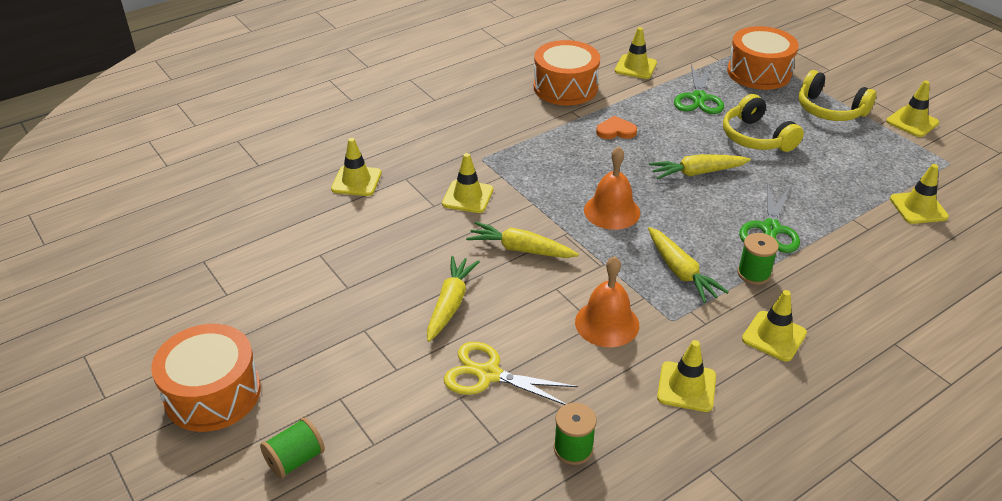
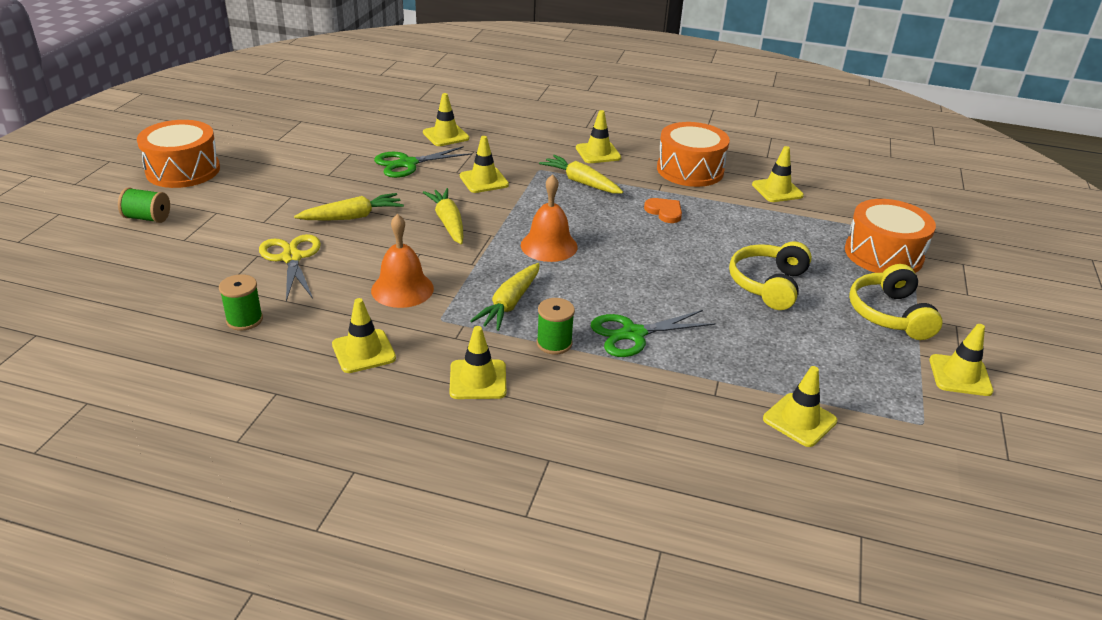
camera: 50 degrees right, 5 degrees down
yellow carrot [649,154,751,180] -> yellow carrot moved to [539,155,623,194]
green scissors [674,65,724,114] -> green scissors moved to [374,146,472,178]
none -> yellow traffic cone [576,110,621,163]

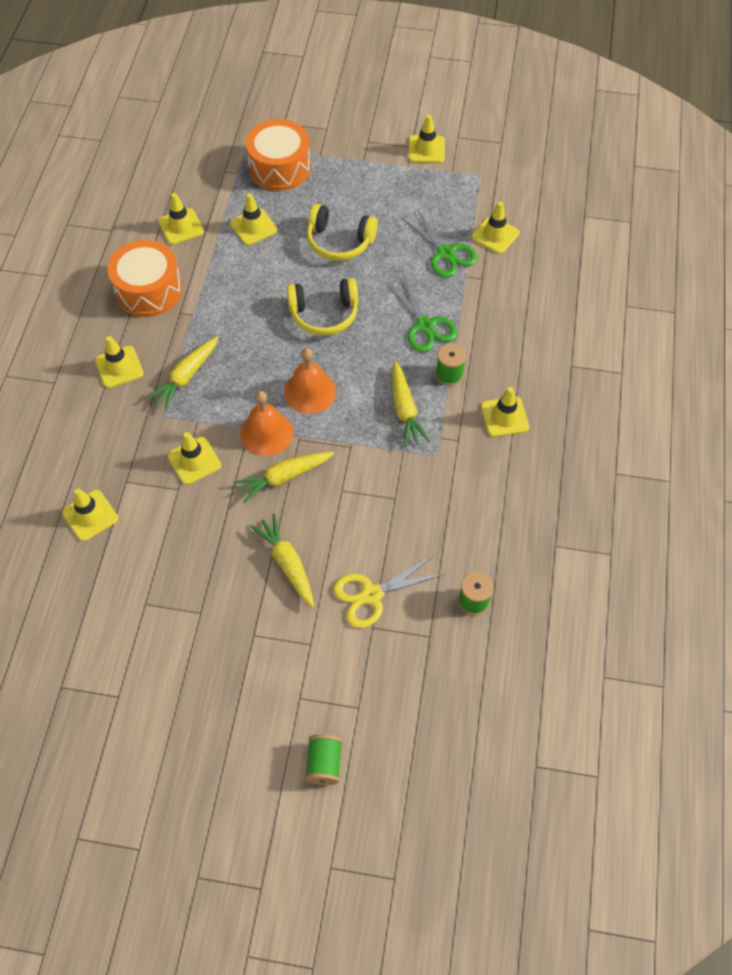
camera: 95 degrees left, 25 degrees up
orange drum [137,120,220,188] -> none
yellow traffic cone [332,298,396,373] -> yellow traffic cone moved to [230,193,277,245]
orange bell [371,214,434,308] -> orange bell moved to [240,391,293,456]
green scissors [374,146,472,178] -> green scissors moved to [402,209,477,278]
yellow carrot [470,263,540,331] -> yellow carrot turned 60 degrees clockwise [392,361,430,447]
orange heart [644,198,682,223] -> none
yellow headphones [849,264,943,340] -> yellow headphones moved to [287,278,358,336]

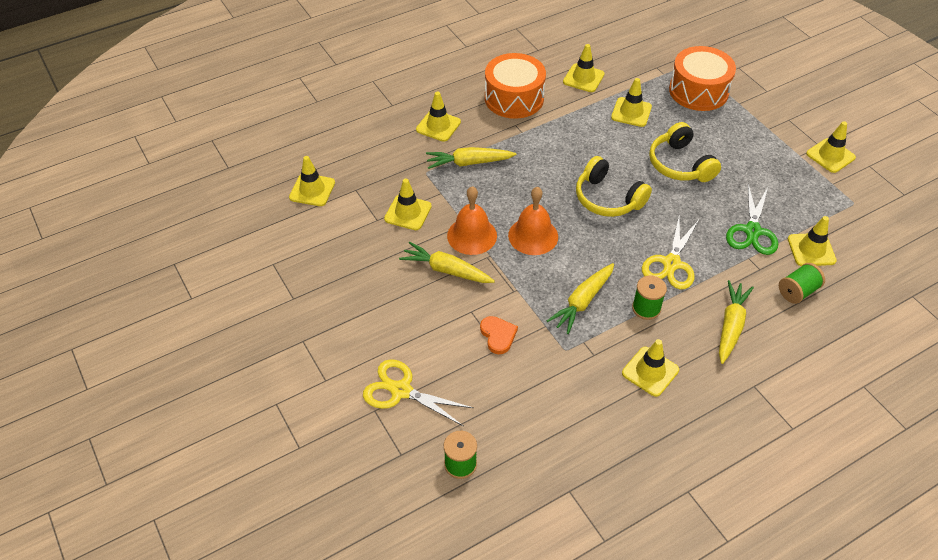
camera: 50 degrees right, 10 degrees down
yellow carrot [250,514,314,608] -> yellow carrot moved to [719,280,754,364]
green spool [305,734,342,785] -> green spool moved to [779,263,825,304]
green scissors [387,275,457,352] -> yellow scissors [642,218,699,289]
none -> orange heart [480,316,518,354]

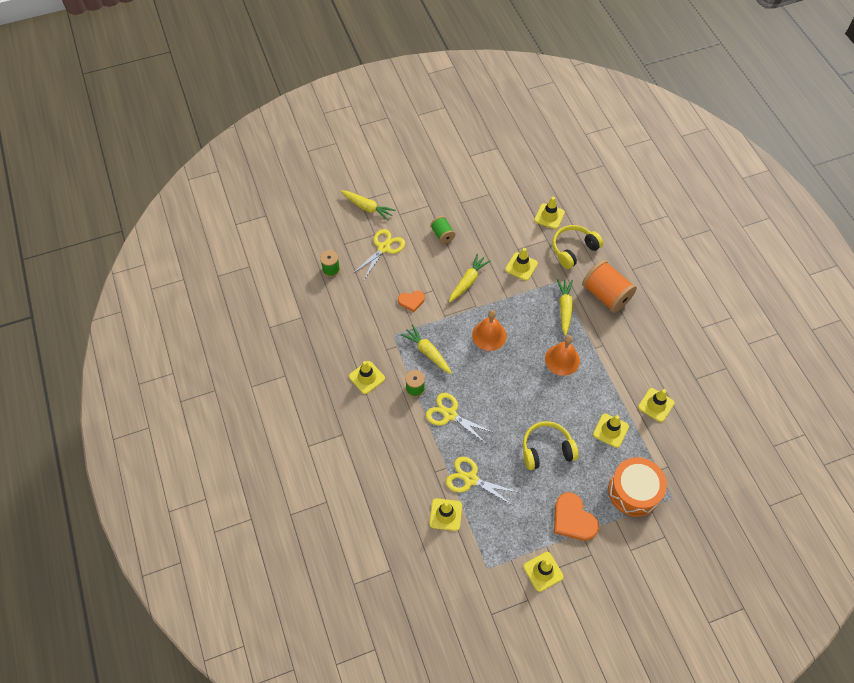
camera: 100 degrees right, 10 degrees up
yellow traffic cone [416,92,461,142] -> orange spool [582,260,637,313]
orange bell [447,186,497,255] -> orange bell moved to [545,335,580,376]
orange drum [485,53,546,119] -> none
yellow headphones [576,156,652,217] -> yellow headphones moved to [552,225,603,269]
yellow carrot [719,280,754,364] -> yellow carrot moved to [340,191,396,221]
green scissors [726,184,778,255] -> yellow scissors [446,457,519,505]
green spool [779,263,825,304] -> green spool moved to [430,216,455,244]
none -> orange heart [554,492,599,541]

